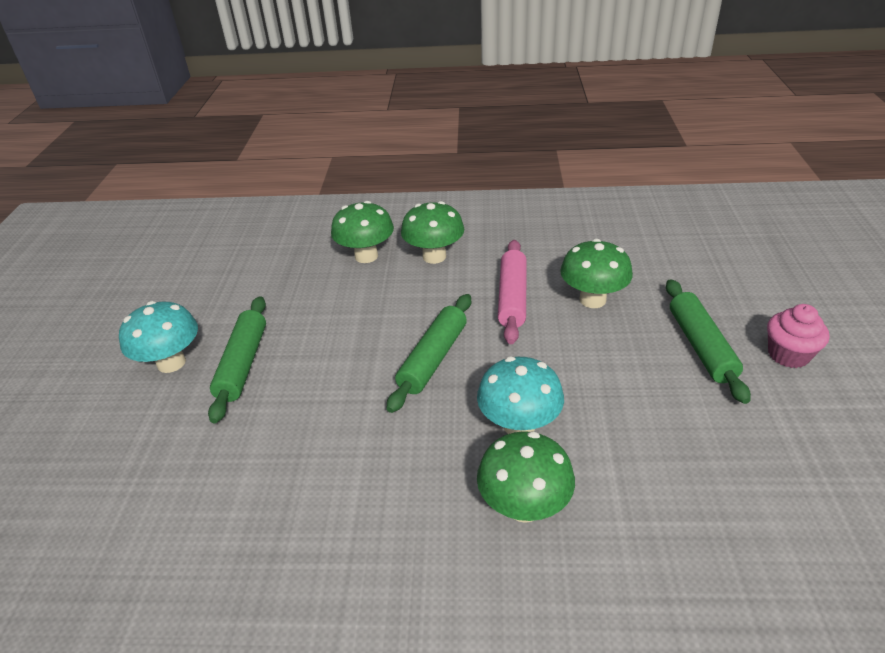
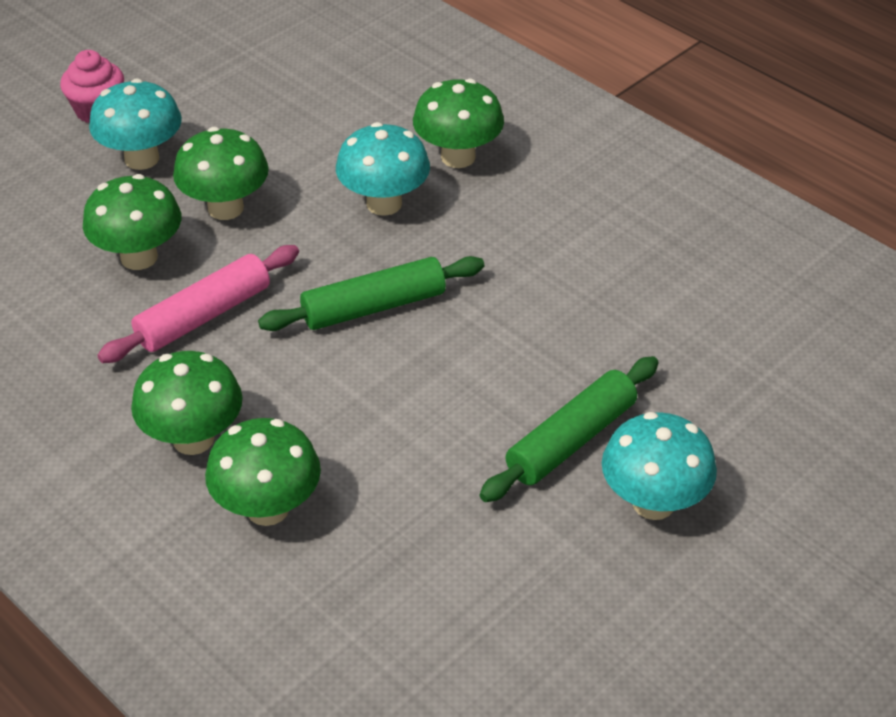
camera: 140 degrees left, 5 degrees up
green rolling pin [666,279,751,404] -> turquoise mushroom [89,79,182,170]
none -> green mushroom [173,127,269,220]

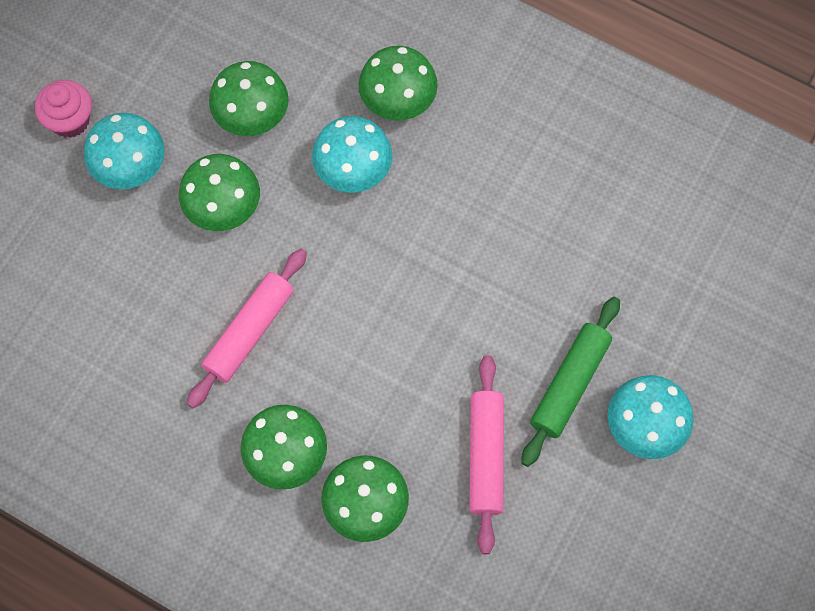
camera: 15 degrees left, 25 degrees up
green mushroom [83,174,182,270] -> green mushroom moved to [209,61,289,136]
green rolling pin [258,256,484,331] -> none
none -> pink rolling pin [469,355,504,554]

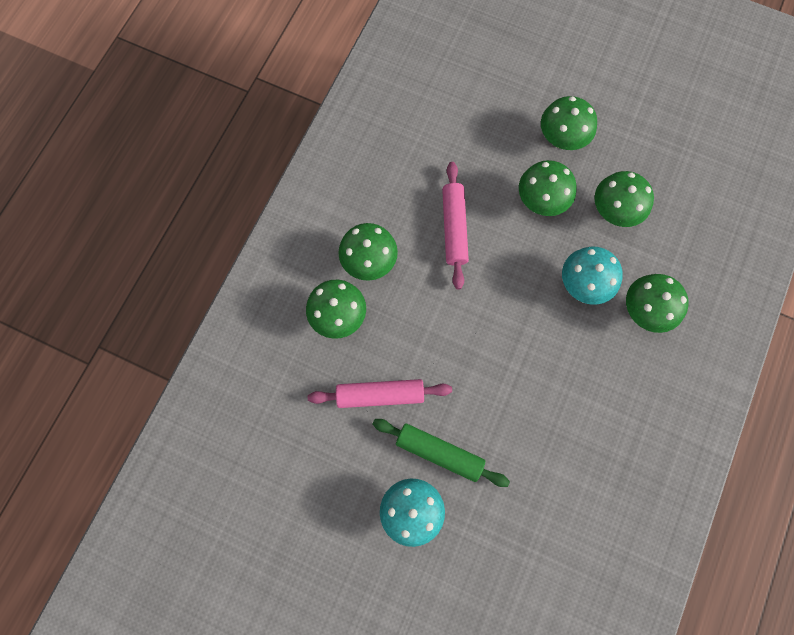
camera: 85 degrees right, 5 degrees up
pink cupcake [35,80,92,138] -> none
turquoise mushroom [84,113,165,189] -> green mushroom [541,96,597,150]
pink rolling pin [187,248,307,408] -> pink rolling pin turned 60 degrees clockwise [442,162,469,290]

